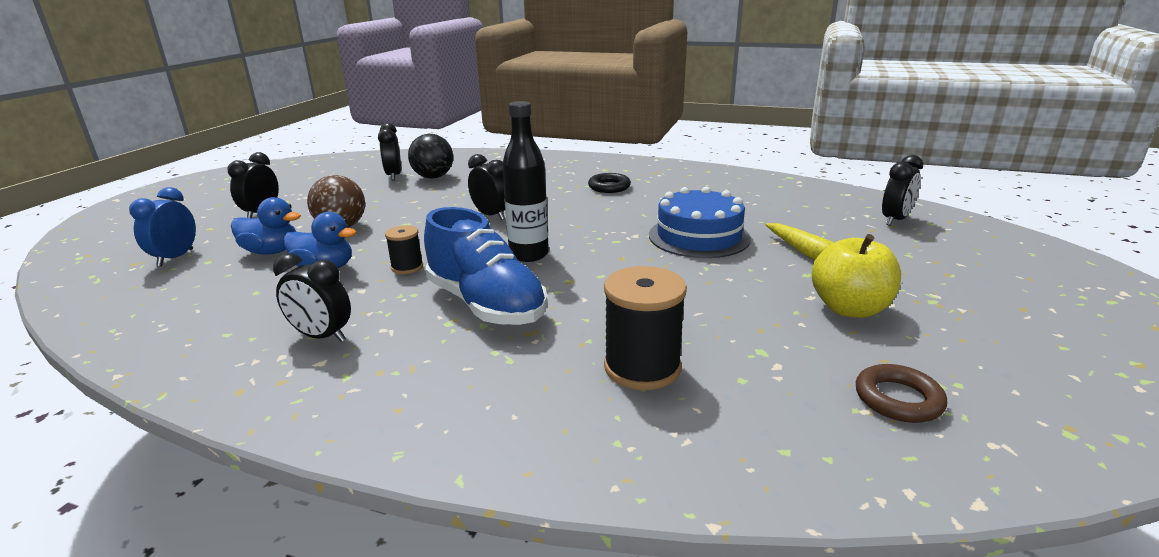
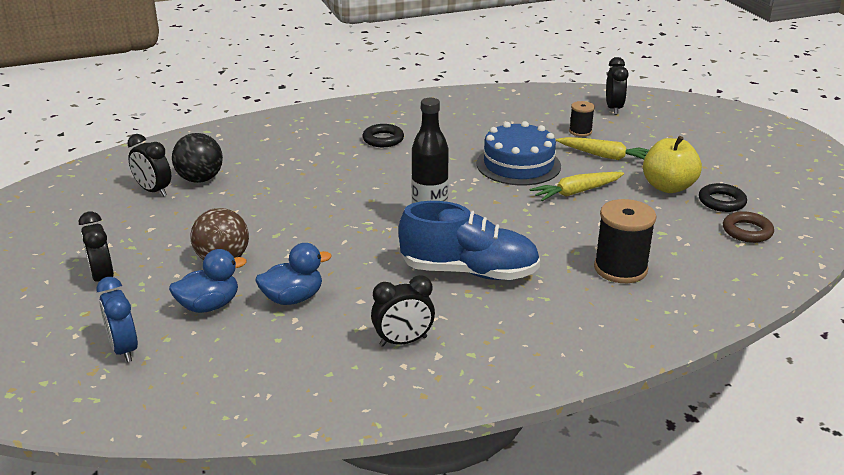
camera: 40 degrees left, 5 degrees up
black spool [385,225,423,274] -> black spool moved to [569,101,595,137]
black clock [468,154,505,220] -> none
none -> yellow carrot [529,172,624,201]
none -> black ring [699,183,747,212]

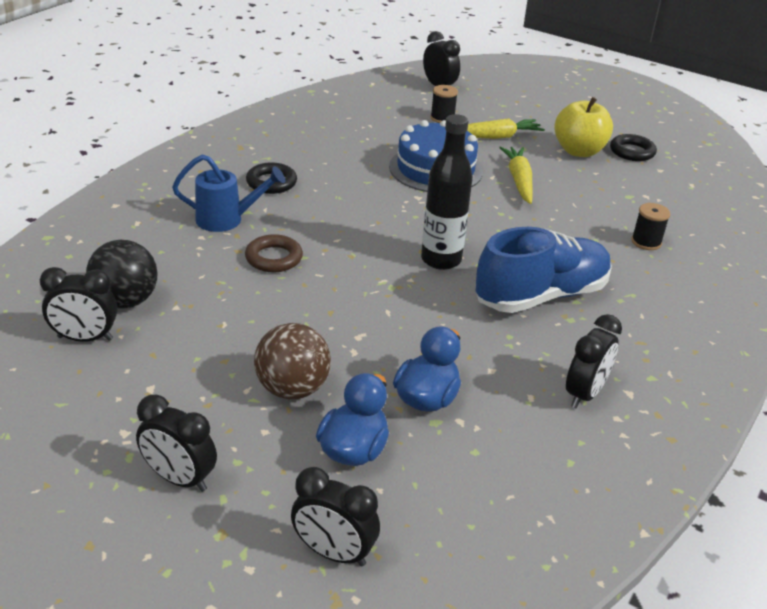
camera: 40 degrees left, 5 degrees up
blue clock [96,277,138,362] -> black clock [291,467,380,566]
yellow carrot [529,172,624,201] -> yellow carrot turned 150 degrees clockwise [499,146,533,204]
black spool [594,199,657,283] -> black spool [631,203,670,250], size x0.55
brown ring [723,211,774,243] -> brown ring moved to [245,234,303,272]
none -> blue watering can [172,154,285,232]

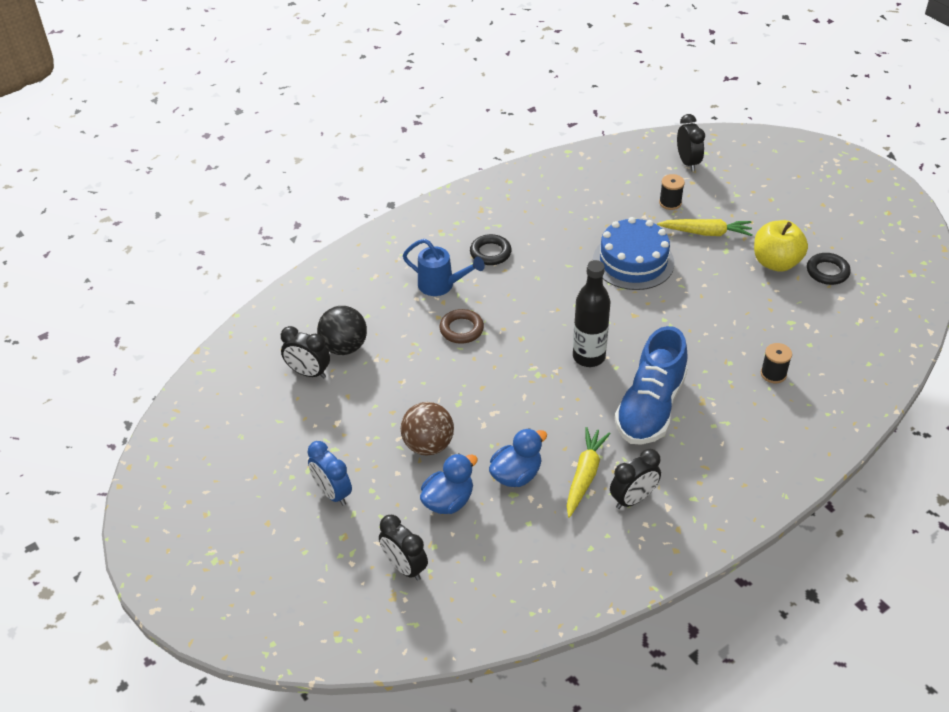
camera: 25 degrees right, 10 degrees up
black clock [136,395,217,492] -> blue clock [308,441,352,506]
blue shoe [475,227,612,313] -> blue shoe turned 120 degrees clockwise [615,326,688,445]
yellow carrot [499,146,533,204] -> yellow carrot moved to [567,427,611,518]

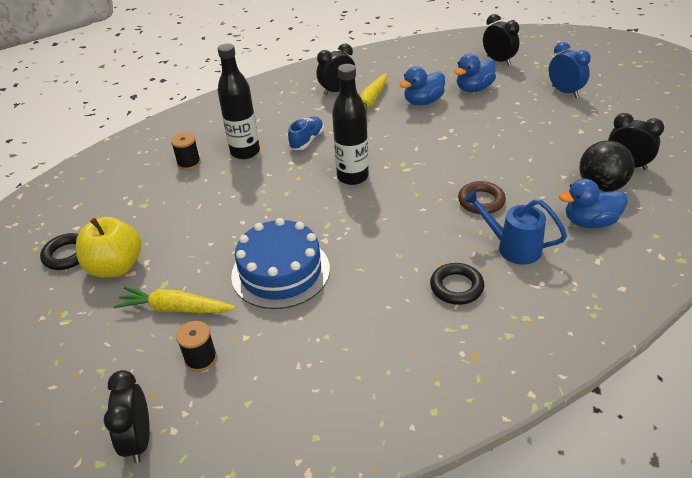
camera: 175 degrees left, 5 degrees down
brown ball [401,402,454,456] -> none
blue shoe [615,326,688,445] -> blue shoe [288,117,324,150], size x0.49
none -> black bottle [218,43,260,159]
none -> blue duck [559,179,628,228]

